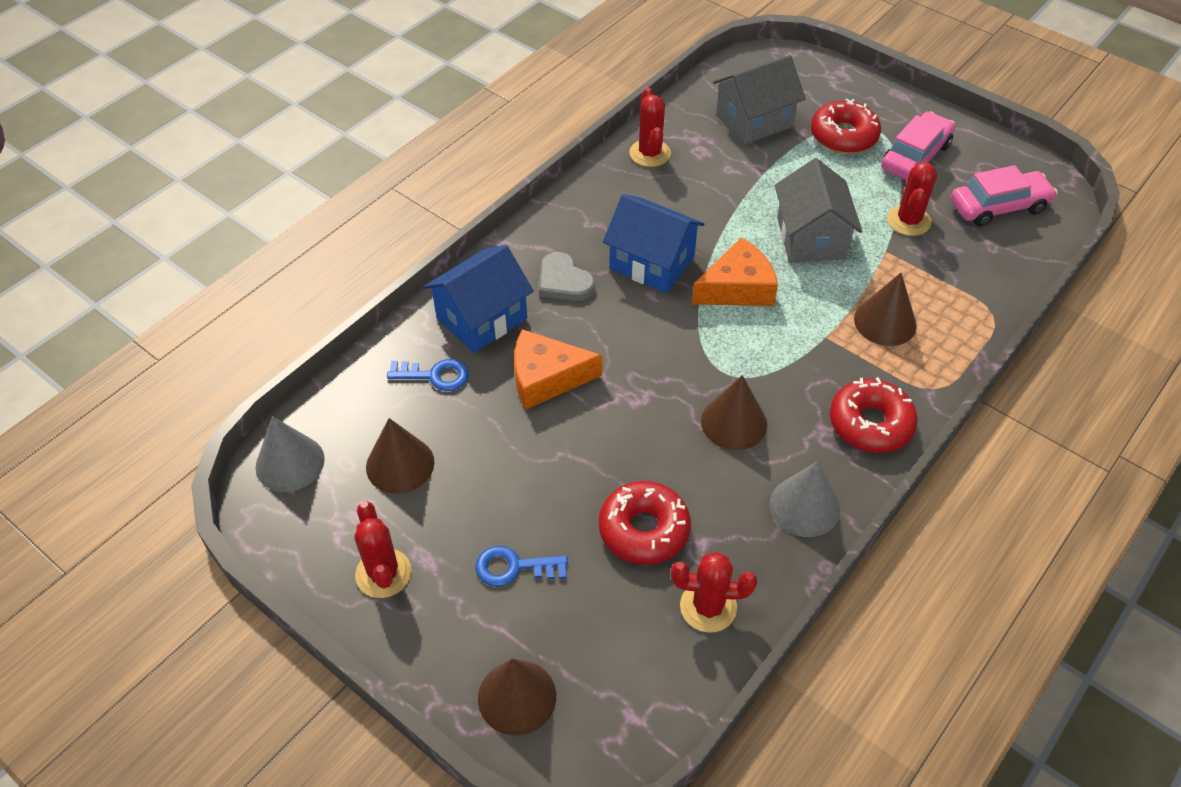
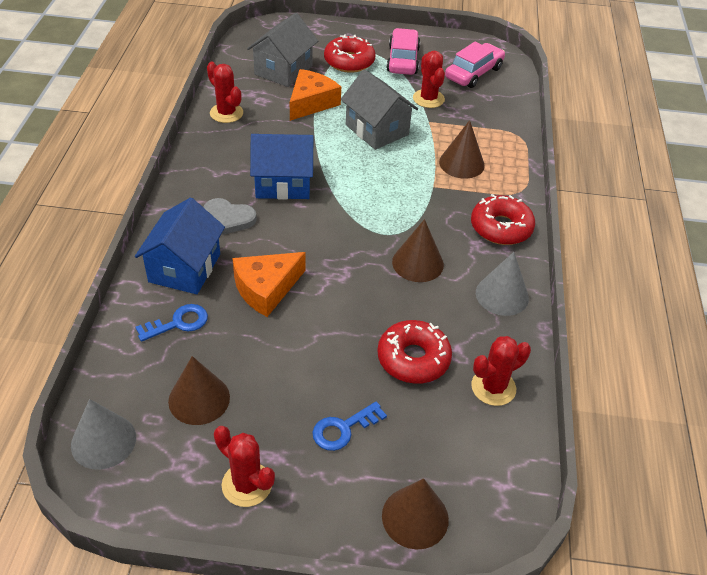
camera: 35 degrees left, 5 degrees down
orange cheese [692,237,778,306] -> orange cheese moved to [290,69,341,121]

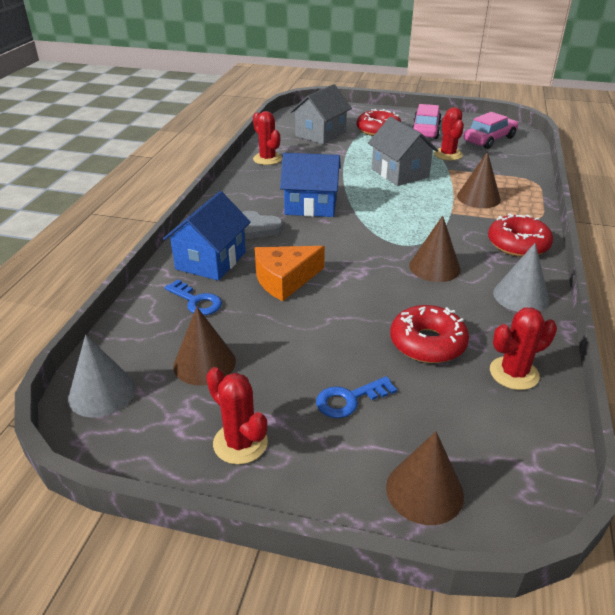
camera: 10 degrees right, 10 degrees down
blue key [136,304,208,342] -> blue key turned 60 degrees clockwise [164,280,222,315]
orange cheese [290,69,341,121] -> none

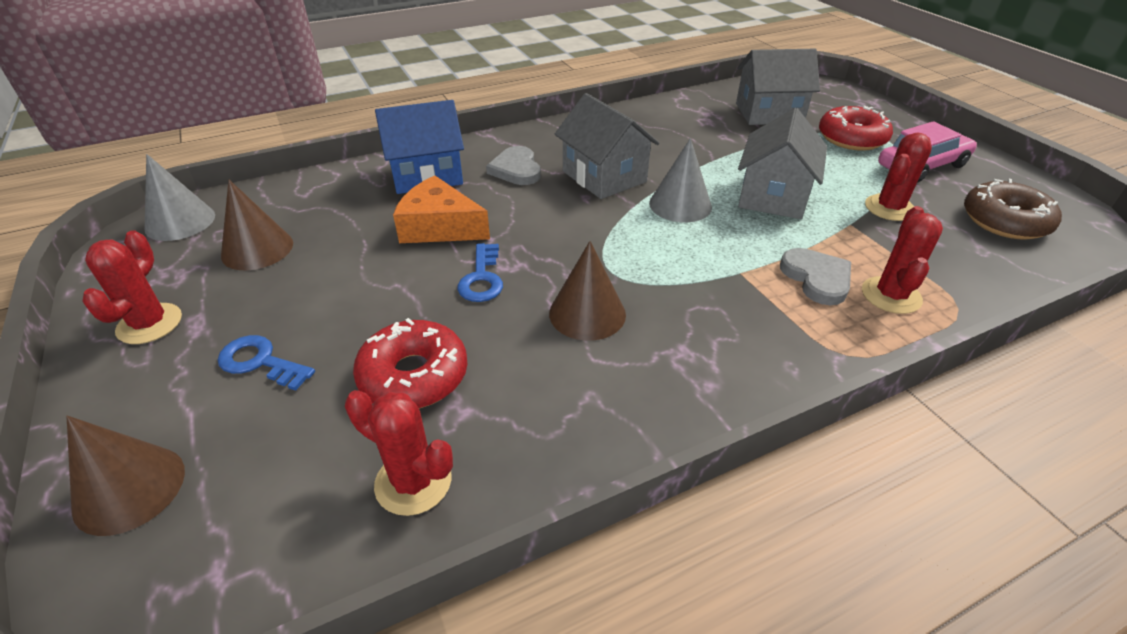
camera: 50 degrees right, 5 degrees up
blue key [164,280,222,315] -> blue key moved to [457,243,503,302]
red cactus [253,111,282,165] -> red cactus moved to [862,206,943,314]
blue house [280,153,341,217] -> grey house [555,93,659,199]
brown cone [457,151,501,208] -> grey heart [780,248,851,305]
pink car [464,112,518,149] -> brown donut [964,179,1062,240]
red donut [488,213,553,257] -> none
grey cone [493,243,549,312] -> grey cone moved to [649,138,712,222]

